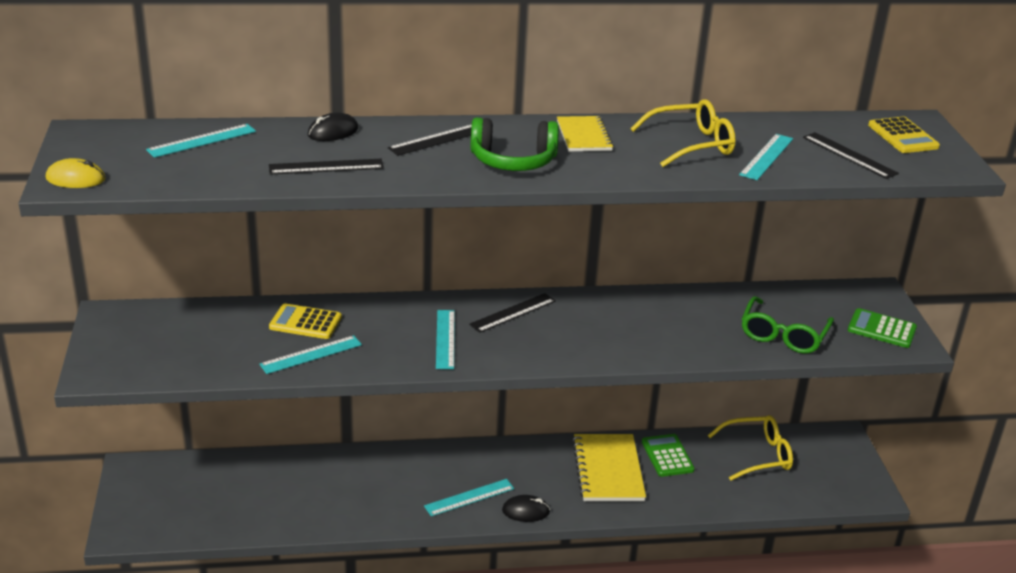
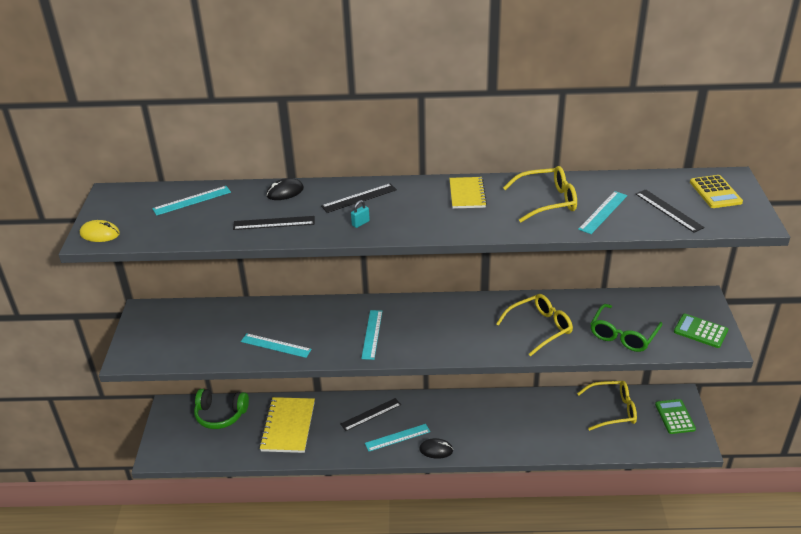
camera: 10 degrees right, 5 degrees up
turquoise ruler [259,335,362,374] -> turquoise ruler turned 45 degrees clockwise [241,333,312,358]
yellow calculator [269,303,342,339] -> none
black ruler [469,293,555,333] -> black ruler moved to [341,398,401,431]
green headphones [471,117,559,171] -> green headphones moved to [194,389,249,429]
yellow notebook [572,434,646,501] -> yellow notebook moved to [259,397,315,453]
green calculator [642,434,695,477] -> green calculator moved to [655,399,696,434]
none -> turquoise padlock [351,200,370,228]
none -> yellow glasses [496,294,573,356]

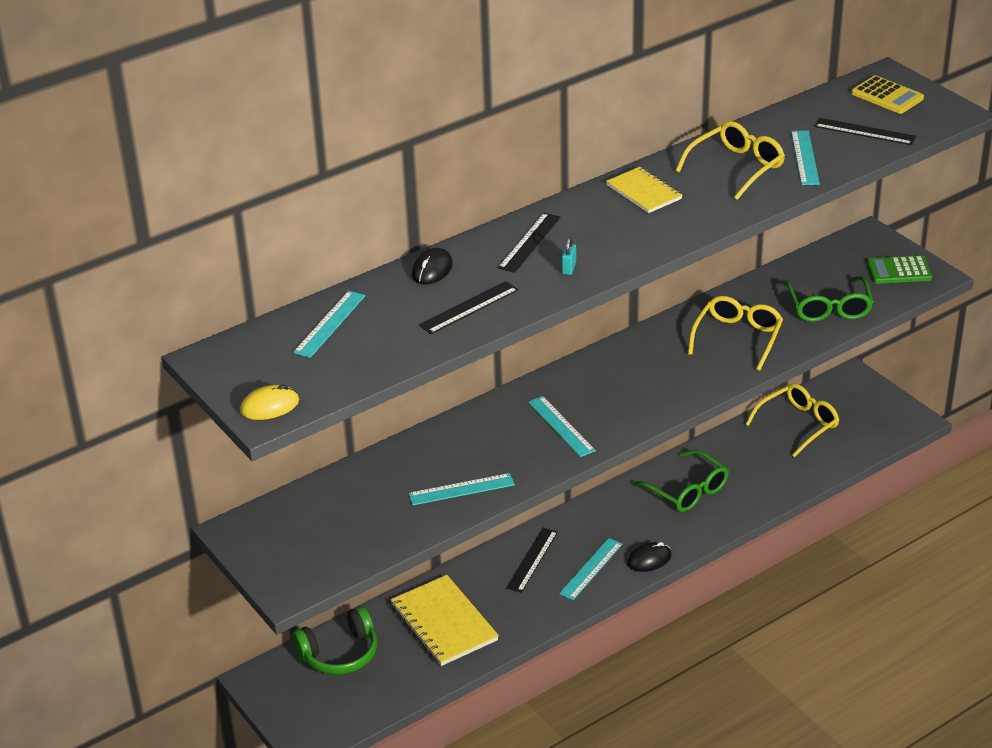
camera: 35 degrees left, 0 degrees up
green calculator [655,399,696,434] -> none
none -> green glasses [633,450,729,512]

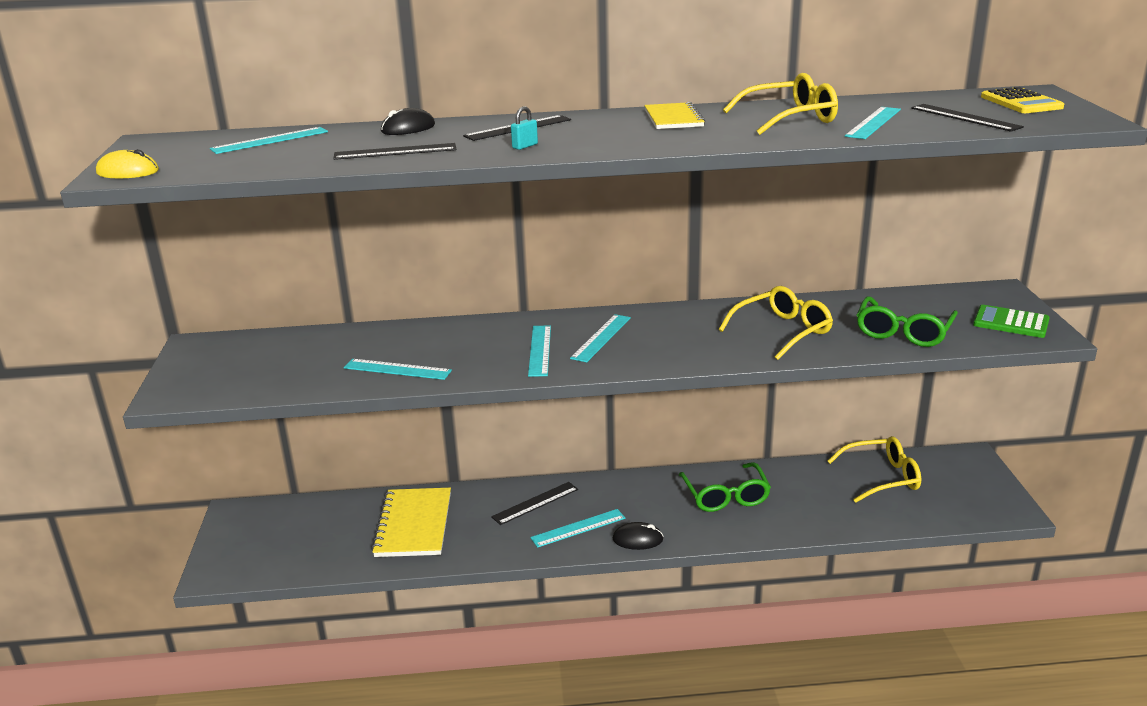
camera: 30 degrees right, 10 degrees down
green headphones [292,606,377,675] -> none
none -> turquoise ruler [570,314,631,362]

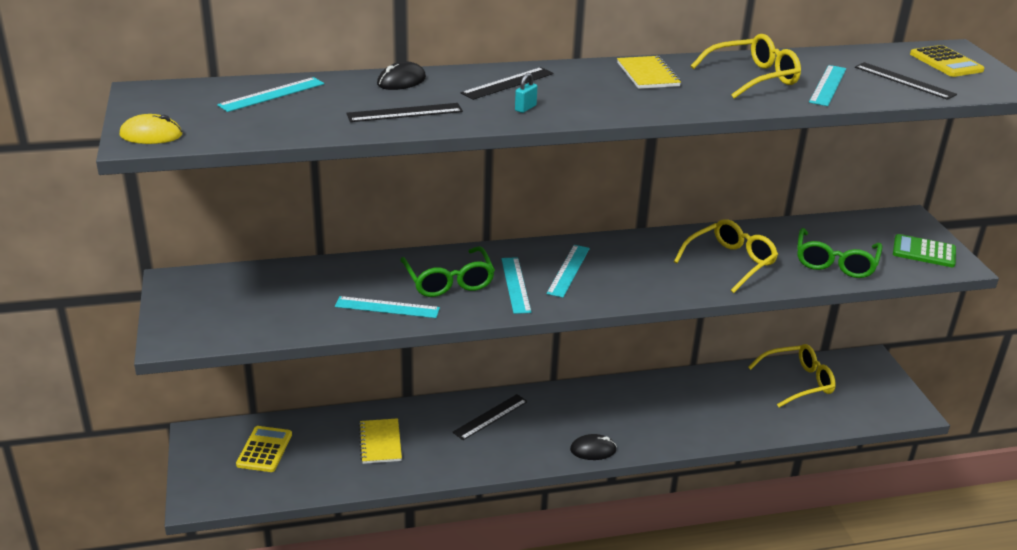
camera: 10 degrees left, 5 degrees up
yellow notebook [371,488,451,557] -> yellow notebook [359,418,402,464], size x0.62
turquoise ruler [530,509,625,548] -> none
green glasses [679,462,771,512] -> green glasses moved to [400,246,495,297]
none -> yellow calculator [236,426,292,472]

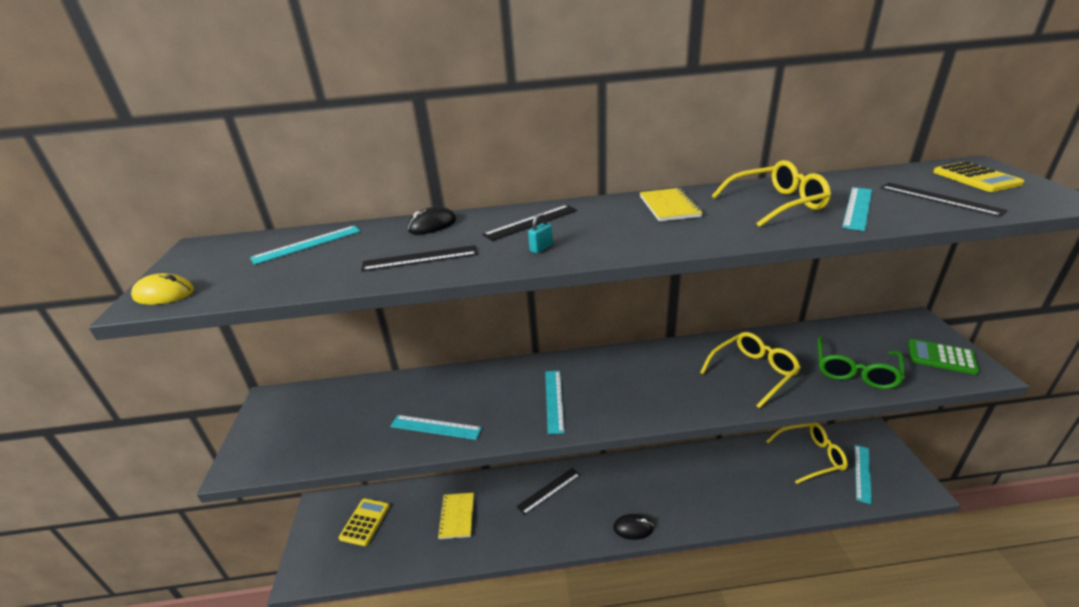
camera: 10 degrees right, 0 degrees up
green glasses [400,246,495,297] -> none
turquoise ruler [546,245,590,298] -> turquoise ruler moved to [855,445,872,504]

